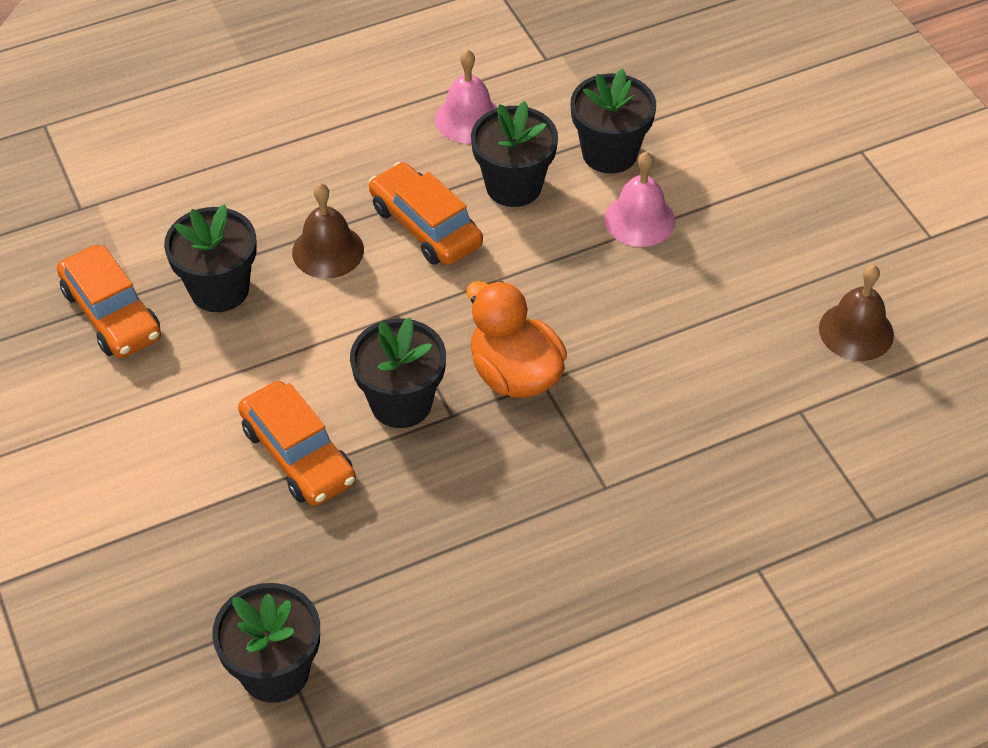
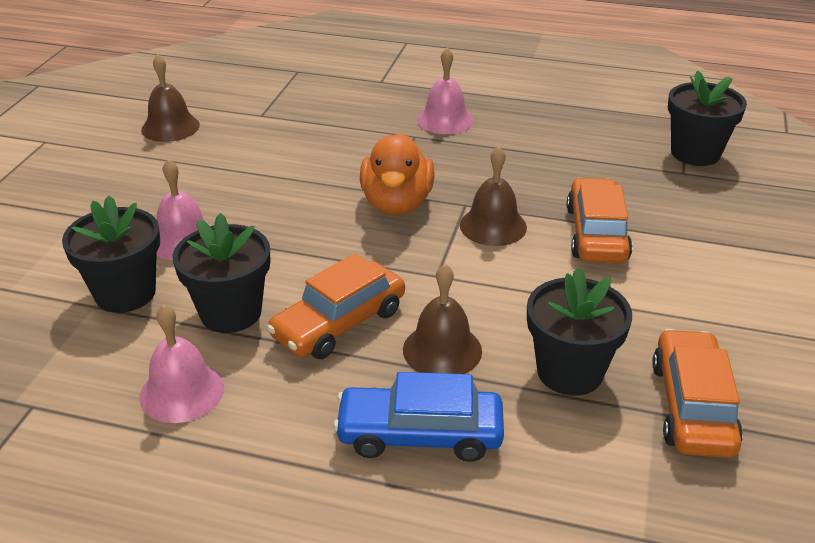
camera: 140 degrees left, 15 degrees down
black flower pot [350,317,446,428] -> brown bell [460,146,527,246]
orange car [369,162,483,265] -> orange car turned 45 degrees clockwise [267,253,405,359]
none -> blue car [333,372,504,462]
none -> pink bell [417,47,474,134]

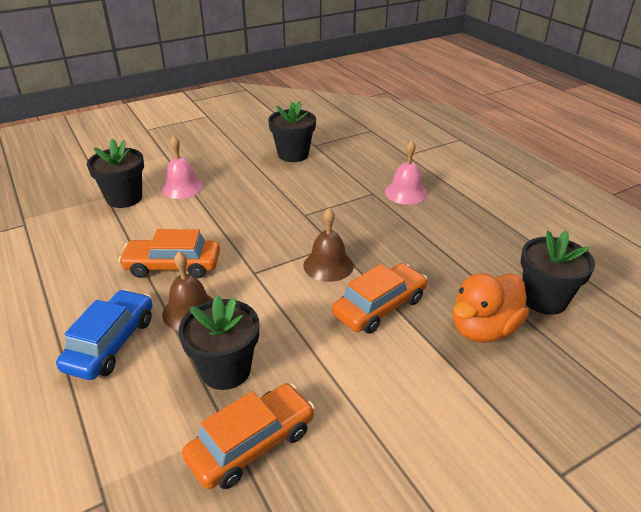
camera: 45 degrees right, 0 degrees up
pink bell [139,304,224,423] -> none
brown bell [141,54,200,142] -> none
black flower pot [173,213,270,333] -> black flower pot moved to [268,101,316,162]
blue car [333,372,504,462] -> blue car turned 60 degrees clockwise [56,289,153,380]
orange duck [360,133,435,215] -> orange duck moved to [453,273,529,343]

